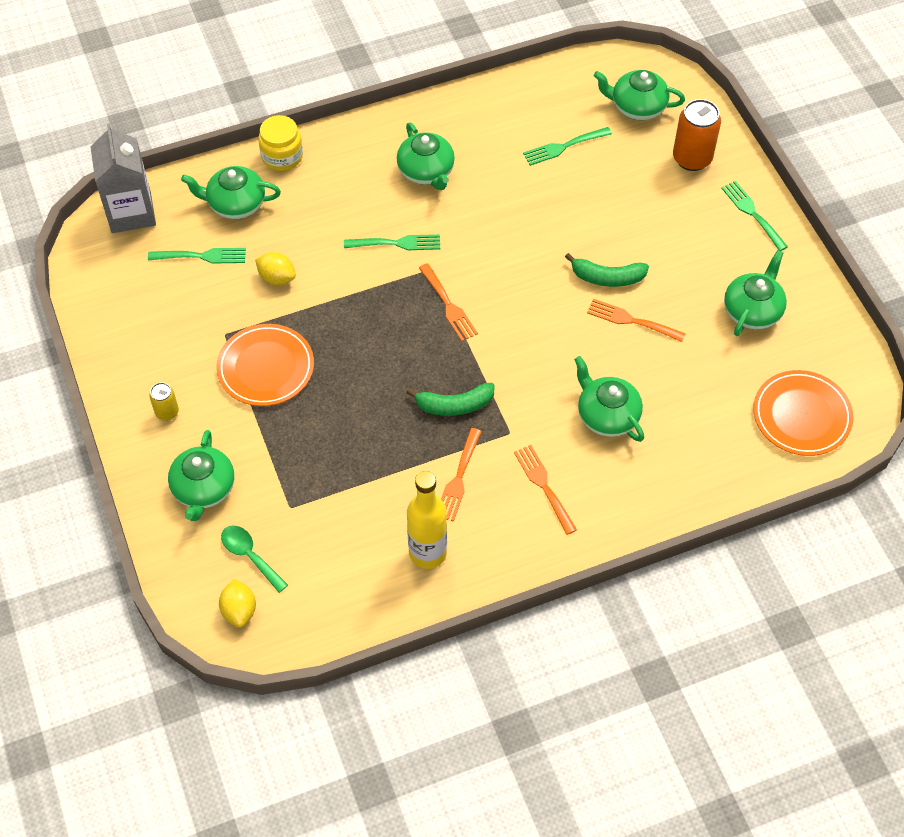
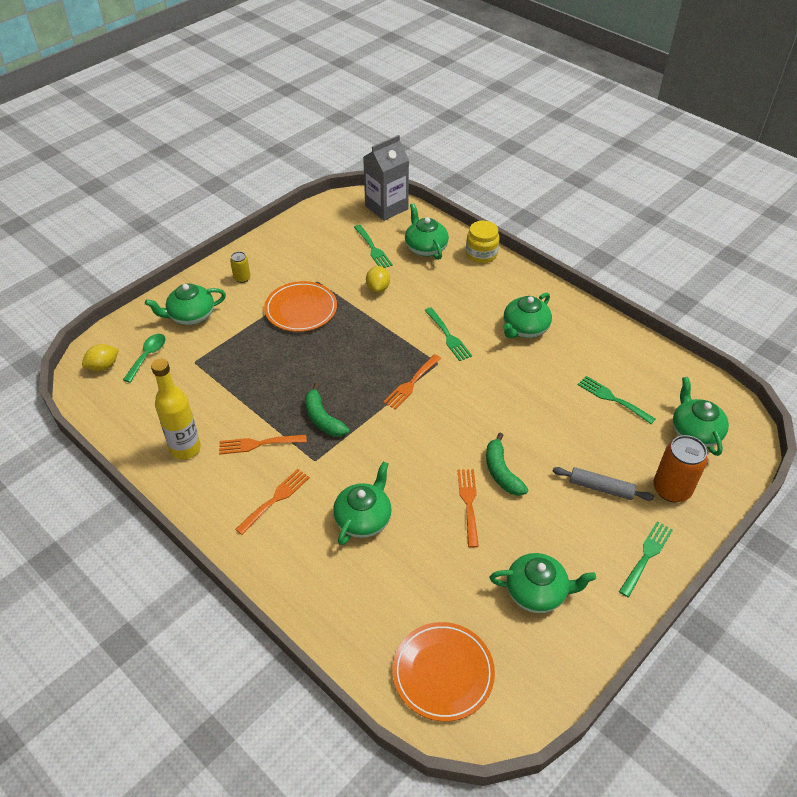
camera: 65 degrees right, 10 degrees down
none -> grey rolling pin [553,467,654,501]

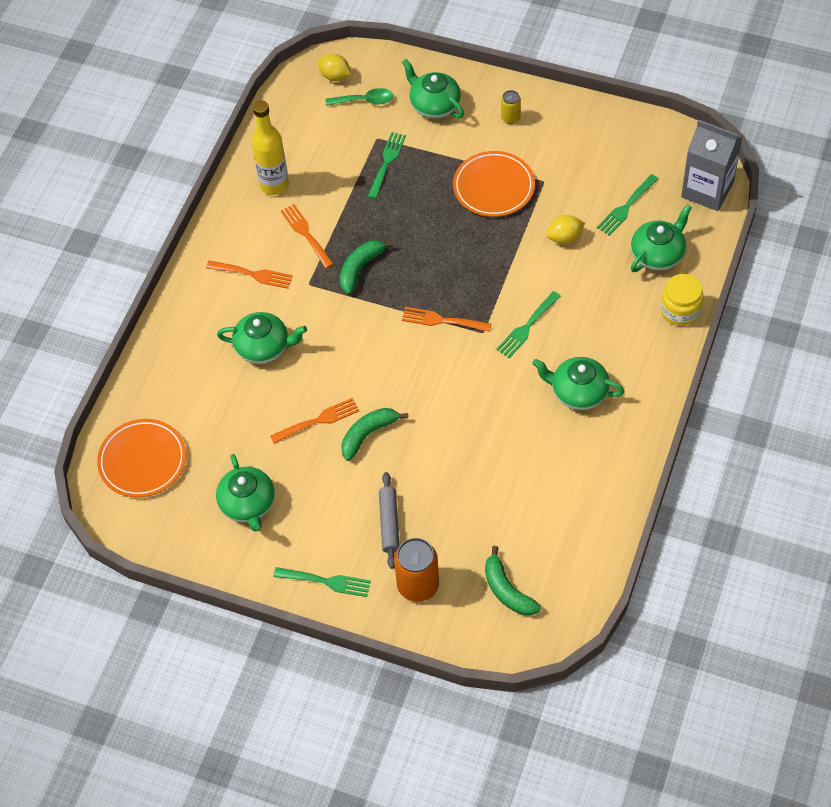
camera: 70 degrees right, 10 degrees up
green fork [578,376,655,424] -> green fork moved to [368,132,406,199]
green teapot [672,377,729,456] -> green banana [485,546,541,616]

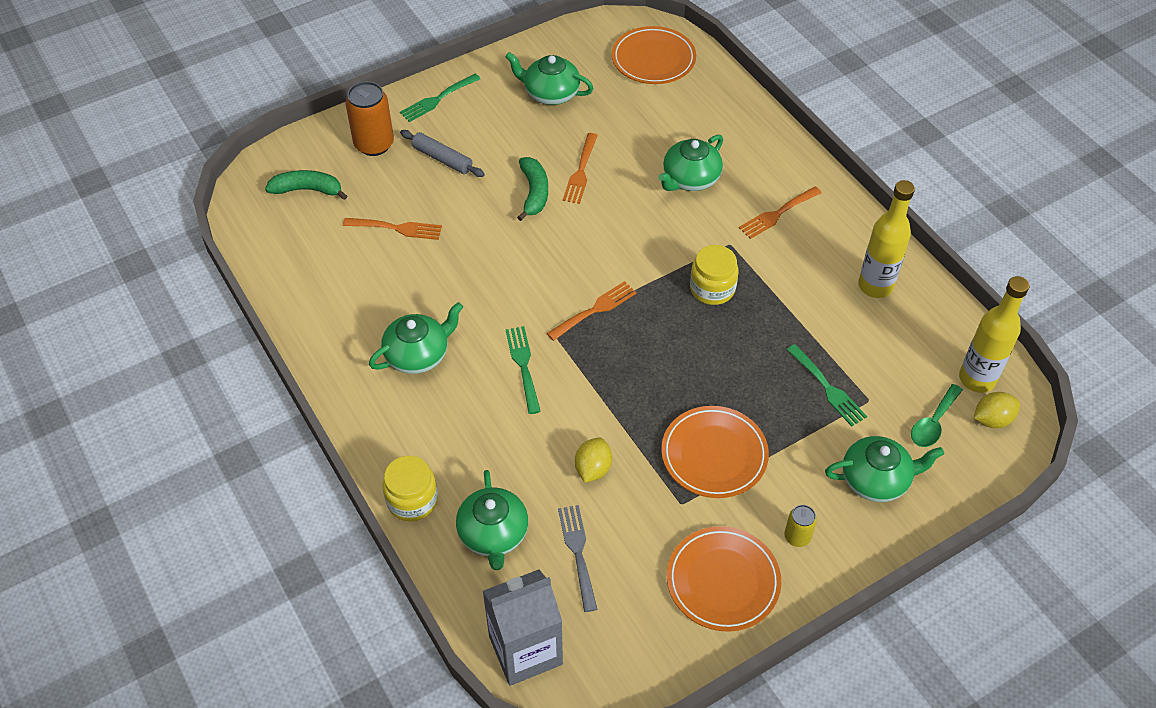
camera: 125 degrees right, 5 degrees down
orange fork [281,204,334,268] -> orange fork moved to [343,218,442,240]
green banana [340,240,394,294] -> yellow jar [690,245,739,305]
green fork [597,174,658,236] -> grey fork [558,505,598,612]
none -> orange plate [667,526,781,632]
none -> yellow bottle [959,276,1030,393]

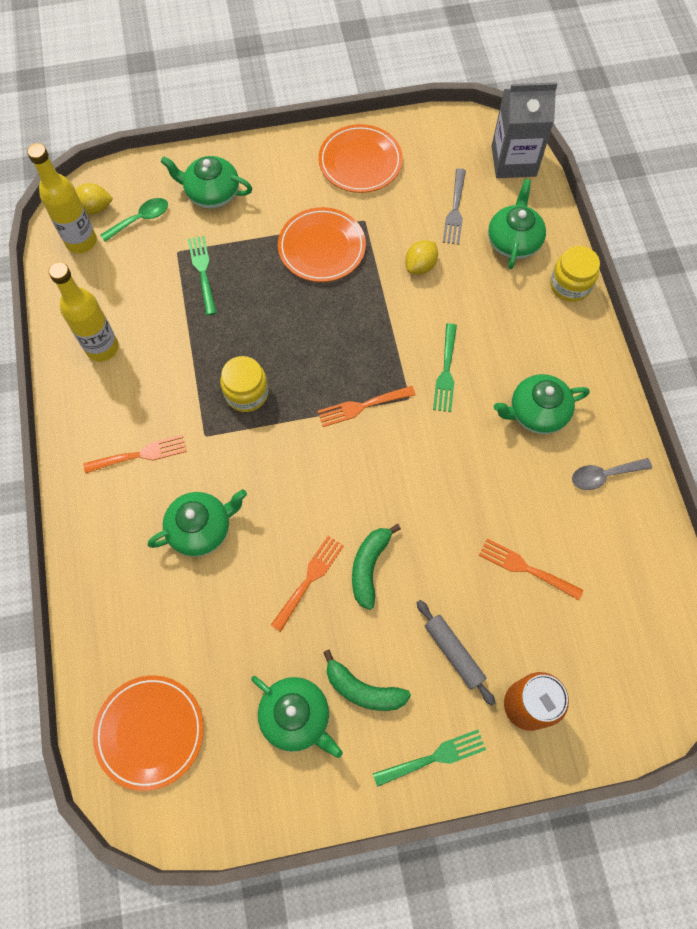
camera: 160 degrees left, 15 degrees up
green banana [265,170,347,200] -> green banana moved to [323,650,411,711]
yellow can [784,505,817,547] -> none
none -> grey spoon [572,458,652,490]

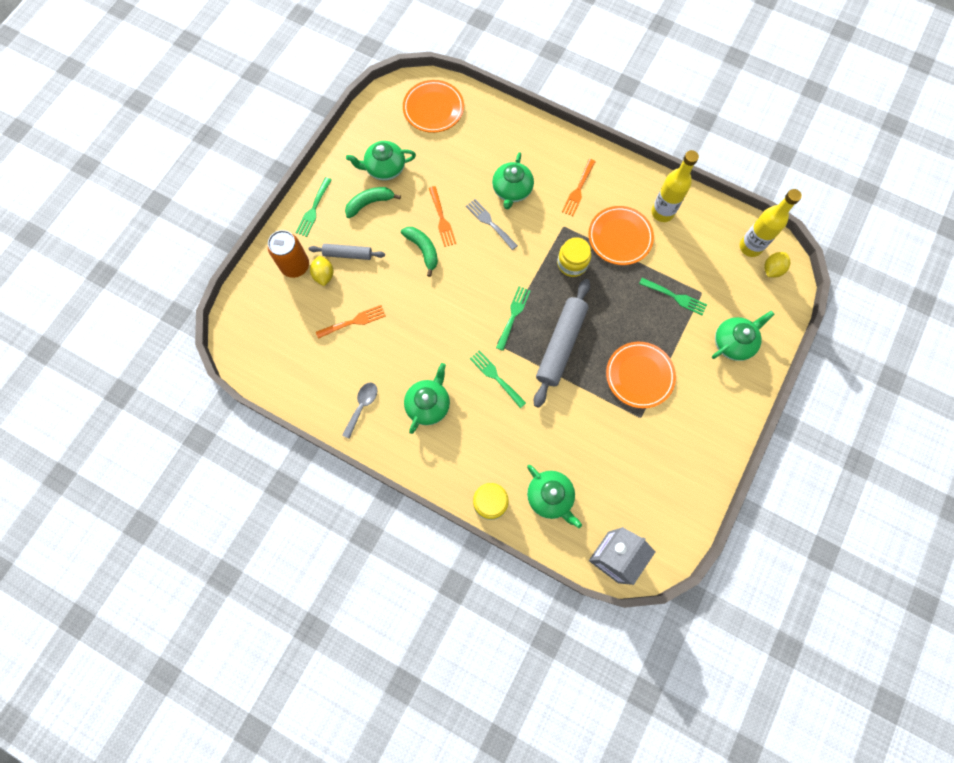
camera: 130 degrees right, 5 degrees up
green spoon [100,198,168,242] -> none
orange plate [318,124,403,193] -> orange plate moved to [588,206,654,265]
orange fork [318,386,415,427] -> green fork [496,286,531,351]
yellow lemon [405,240,438,274] -> yellow lemon moved to [310,256,333,286]
grey fork [443,168,466,245] -> grey fork moved to [466,199,518,250]
none -> grey rolling pin [534,279,590,408]

